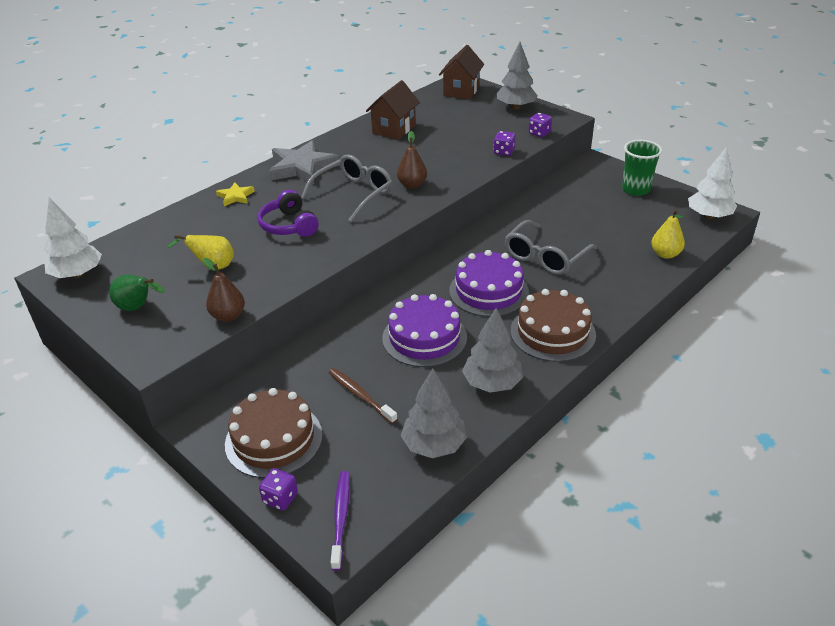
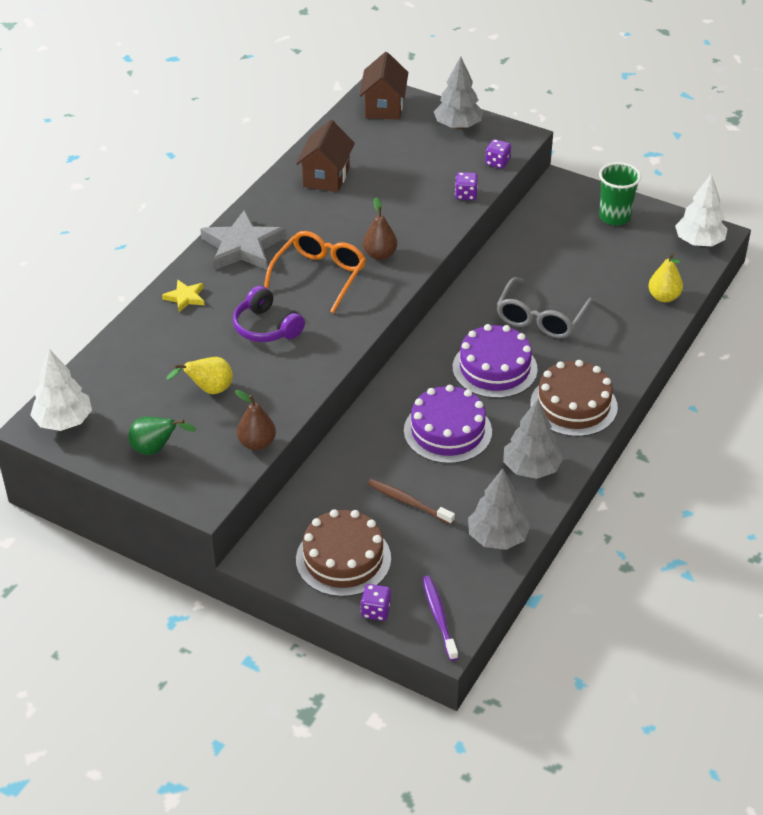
camera: 15 degrees left, 5 degrees up
grey glasses [301,154,393,222] -> orange glasses [264,231,366,313]

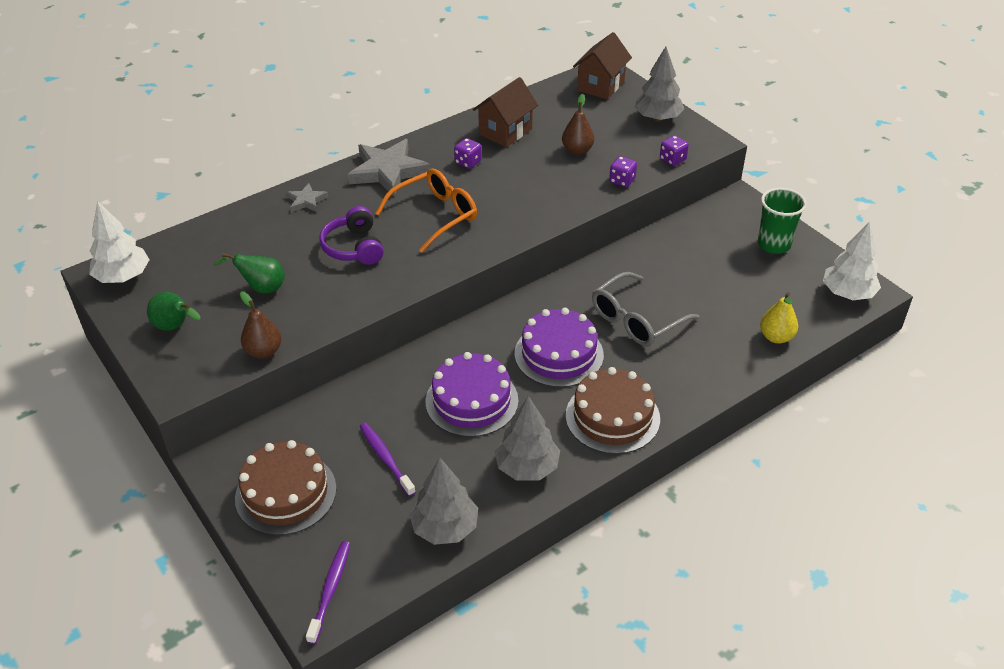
camera: 25 degrees right, 0 degrees up
yellow star [162,280,204,312] -> grey star [286,183,328,212]
yellow pear [166,357,233,394] -> green pear [213,253,285,293]
purple dice [361,584,391,621] -> purple dice moved to [454,138,482,169]
brown pear [363,197,397,260] -> brown pear moved to [562,94,594,155]
brown toothbrush [367,479,455,525] -> purple toothbrush [359,423,416,497]

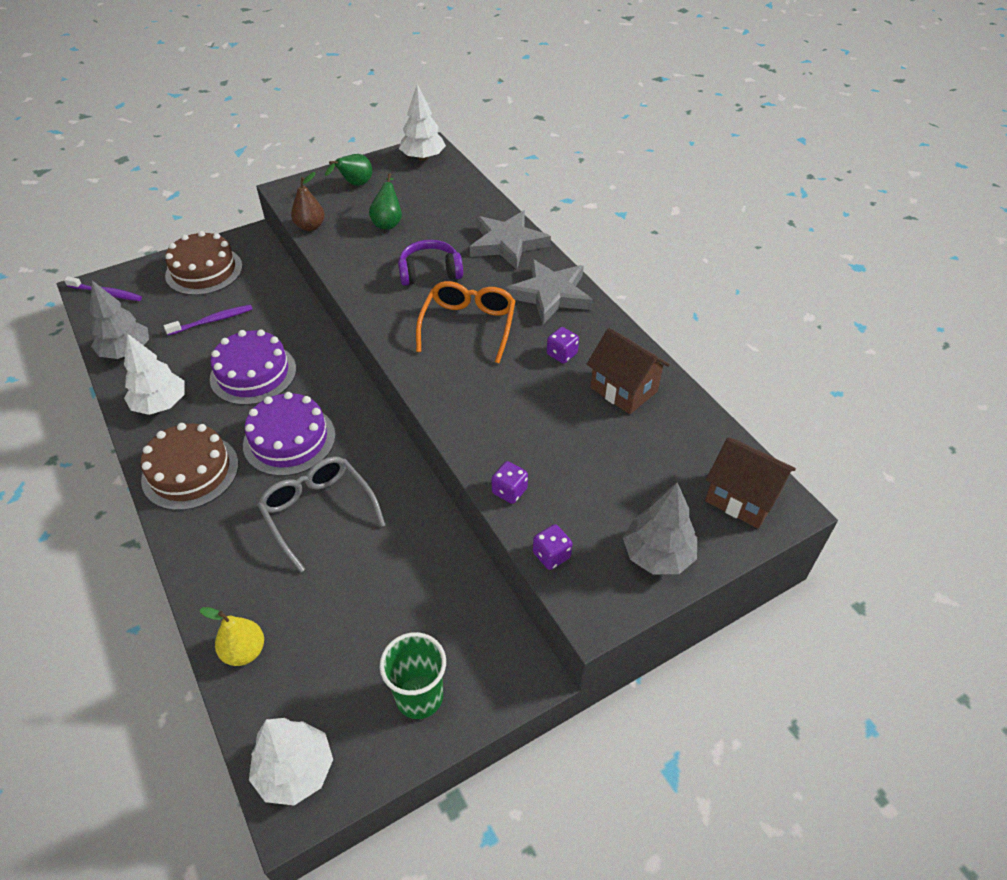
camera: 95 degrees right, 5 degrees up
grey star [286,183,328,212] -> grey star [470,211,551,269], size x2.01
orange glasses [375,168,477,253] -> orange glasses turned 135 degrees counterclockwise [416,281,515,363]
grey tree [495,396,560,480] -> white tree [124,333,185,415]
brown pear [562,94,594,155] -> none

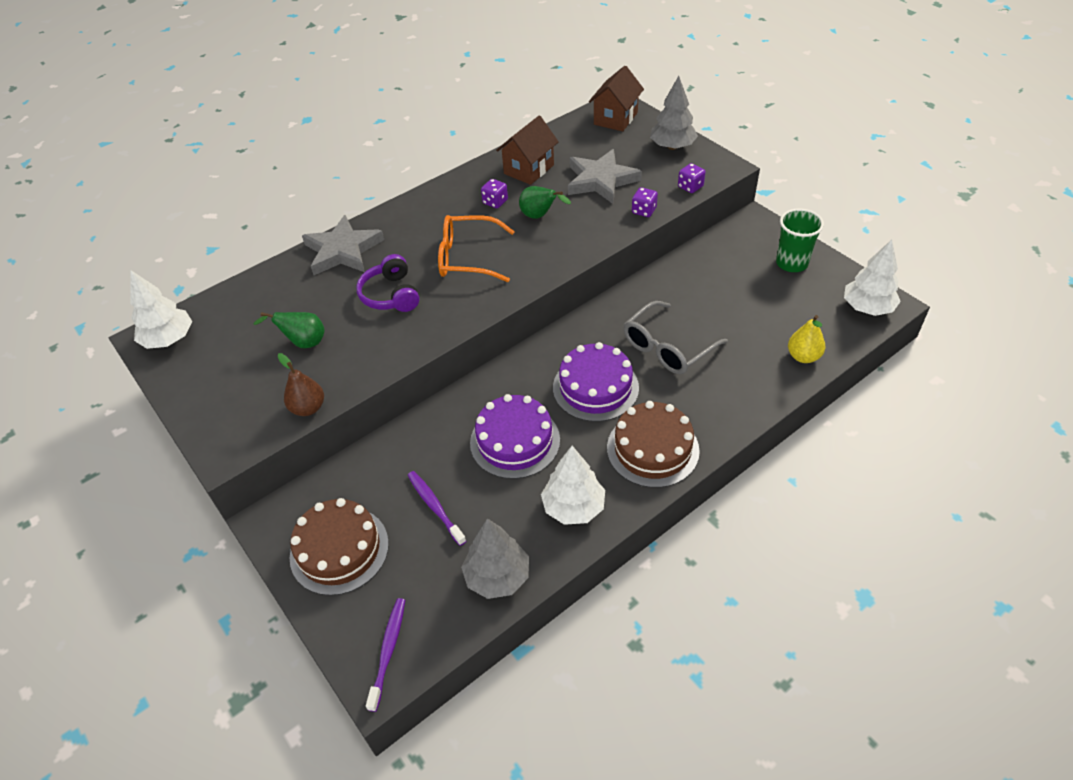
camera: 95 degrees left, 0 degrees up
green pear [325,154,372,186] -> green pear moved to [519,186,571,219]
grey star [505,259,593,324] -> grey star moved to [568,149,642,204]

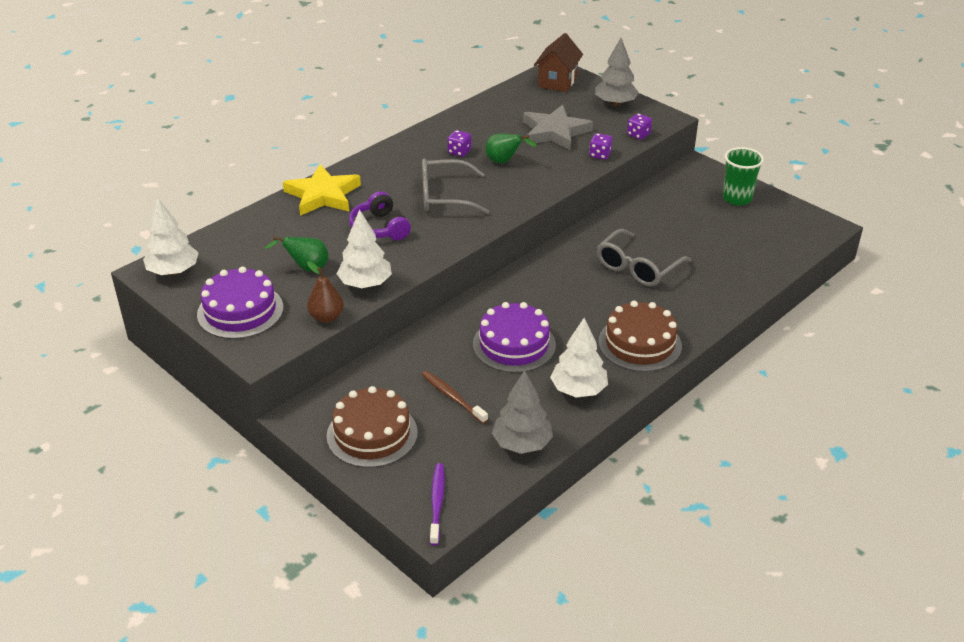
camera: 10 degrees left, 10 degrees down
grey star [302,215,384,275] -> yellow star [283,164,361,216]
purple toothbrush [408,471,466,546] -> brown toothbrush [422,371,488,424]
orange glasses [438,215,515,282] -> grey glasses [422,159,489,214]
brown house [496,116,559,185] -> none
purple cake [553,342,639,422] -> purple cake moved to [197,266,283,339]
yellow pear [788,315,825,363] -> none
white tree [844,240,901,316] -> white tree moved to [336,209,392,288]

